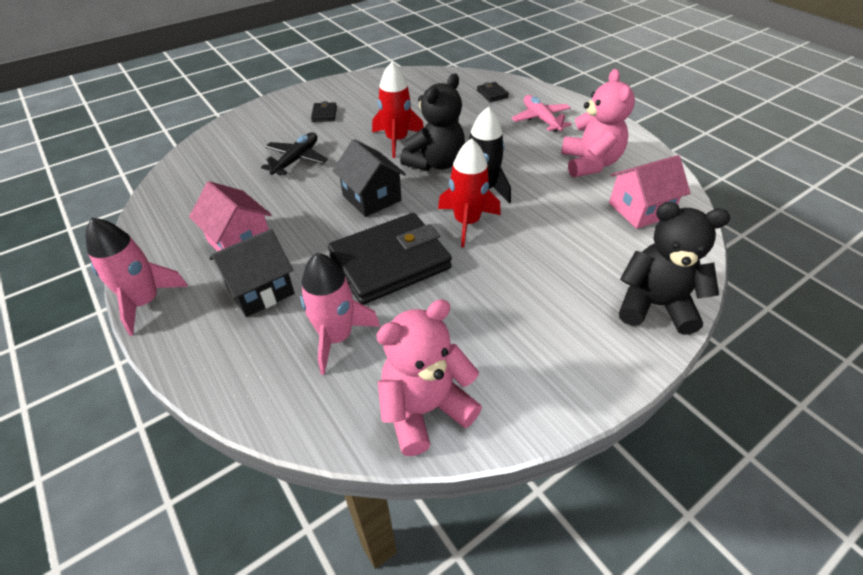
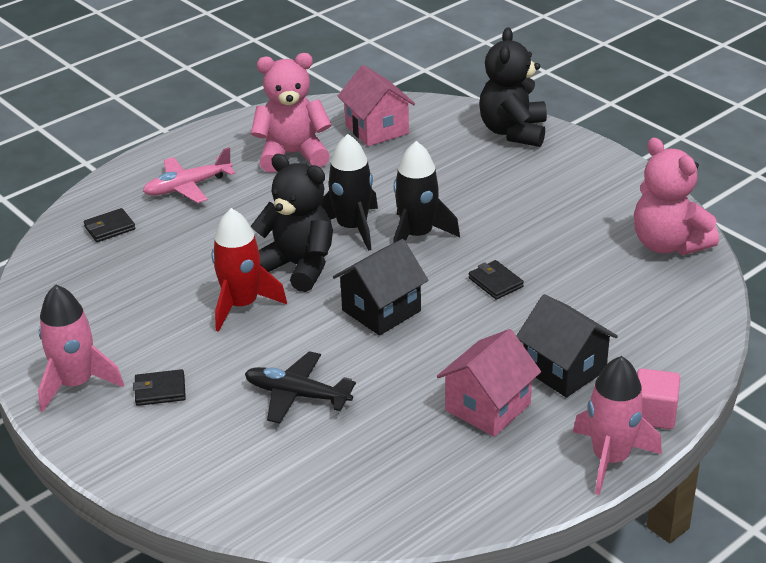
camera: 95 degrees left, 10 degrees down
pink rocket [300,253,380,375] -> pink rocket moved to [38,284,124,412]
black wallet [328,213,452,305] -> black wallet [469,260,524,300], size x0.40
red rocket [438,138,501,247] -> black rocket [393,141,460,243]
none -> pink cube [637,368,680,429]

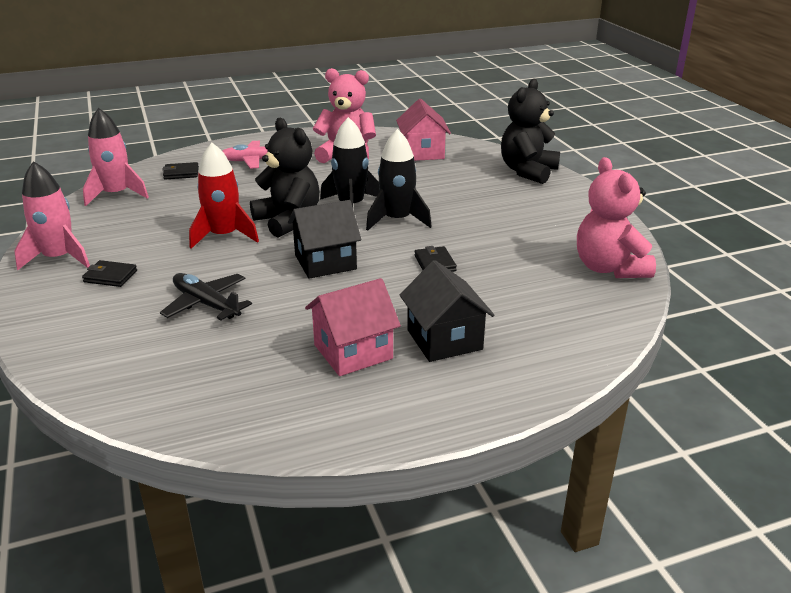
camera: 20 degrees right, 5 degrees down
pink rocket [573,356,662,495] -> pink rocket moved to [83,108,149,206]
pink cube [637,368,680,429] -> none

